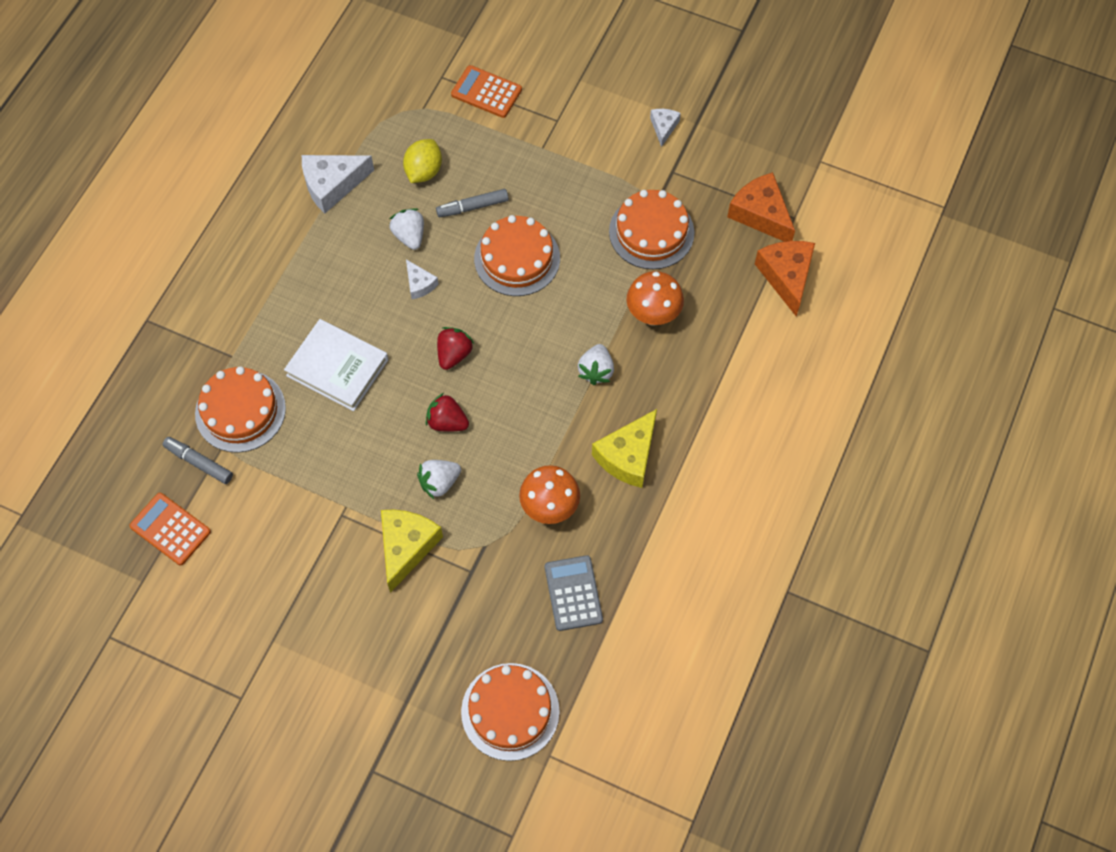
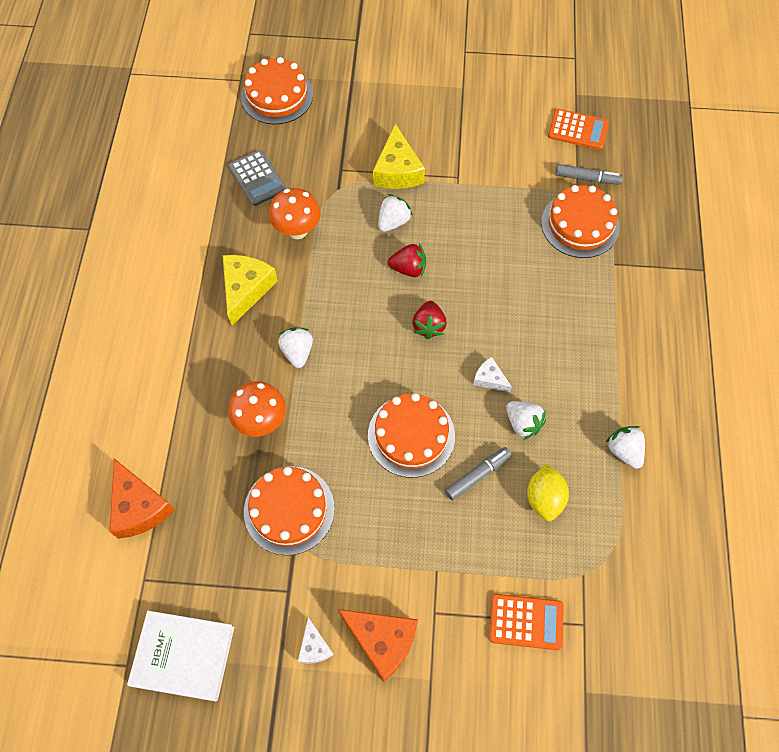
camera: 160 degrees right, 0 degrees up
white book [284,319,388,411] -> white book moved to [127,611,234,702]
white cheese [302,155,374,214] -> white strawberry [606,426,645,469]
orange cheese [727,172,795,242] -> orange cheese moved to [338,609,418,682]

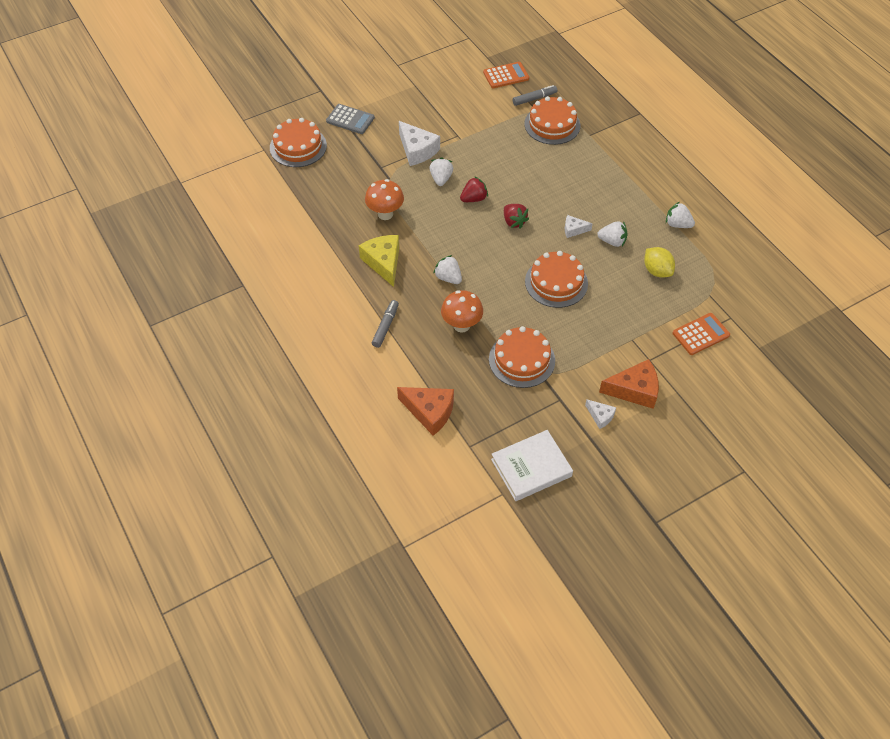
camera: 35 degrees left, 10 degrees down
grey calculator [229,150,286,206] -> grey calculator moved to [326,104,375,134]
yellow cheese [373,124,425,189] -> white cheese [399,121,440,166]
grey marker [445,447,511,500] -> grey marker moved to [372,300,399,348]

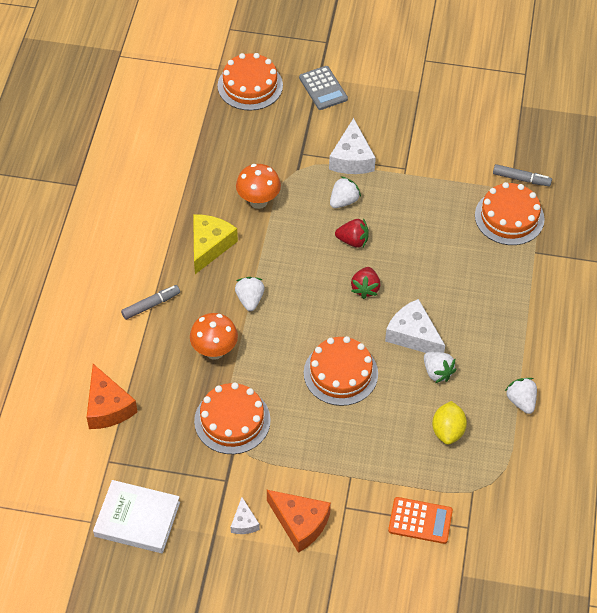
camera: 40 degrees right, 0 degrees up
orange calculator [483,62,529,88] -> none
white cheese [565,215,592,238] -> white cheese [385,299,445,353], size x1.86

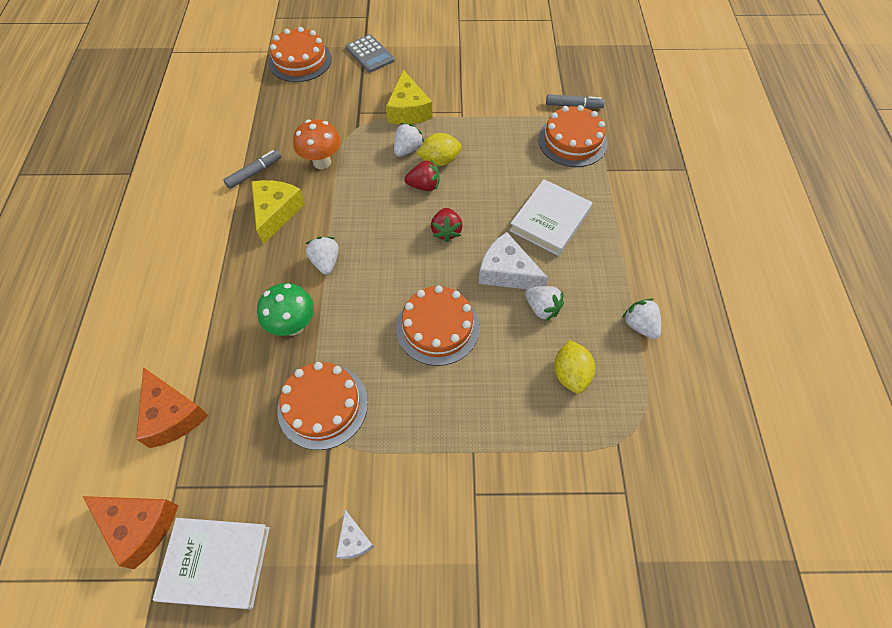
camera: 10 degrees left, 5 degrees up
grey marker [121,285,180,320] -> grey marker moved to [223,150,281,189]
orange mushroom [190,313,238,360] -> green mushroom [257,283,314,336]
orange cheese [267,490,331,553] -> orange cheese moved to [83,496,178,569]
white cheese [329,118,376,174] -> yellow cheese [386,70,433,124]
orange calculator [388,497,453,544] -> none
none -> yellow lemon [416,133,462,166]
none -> white book [509,179,592,256]

